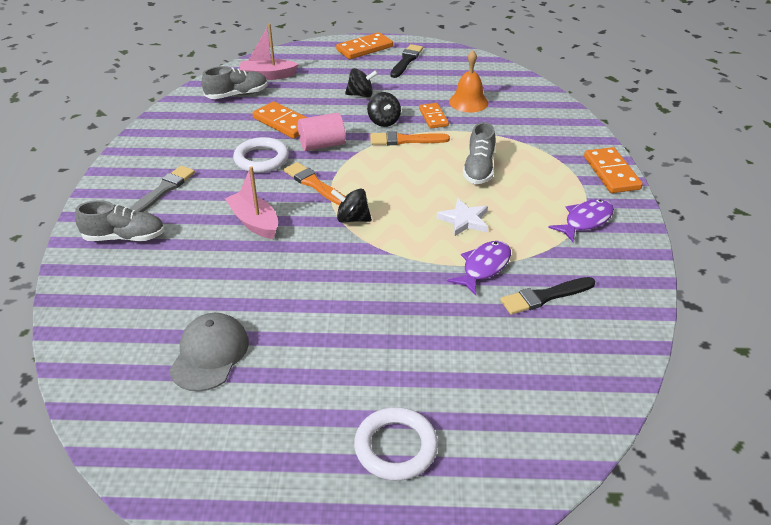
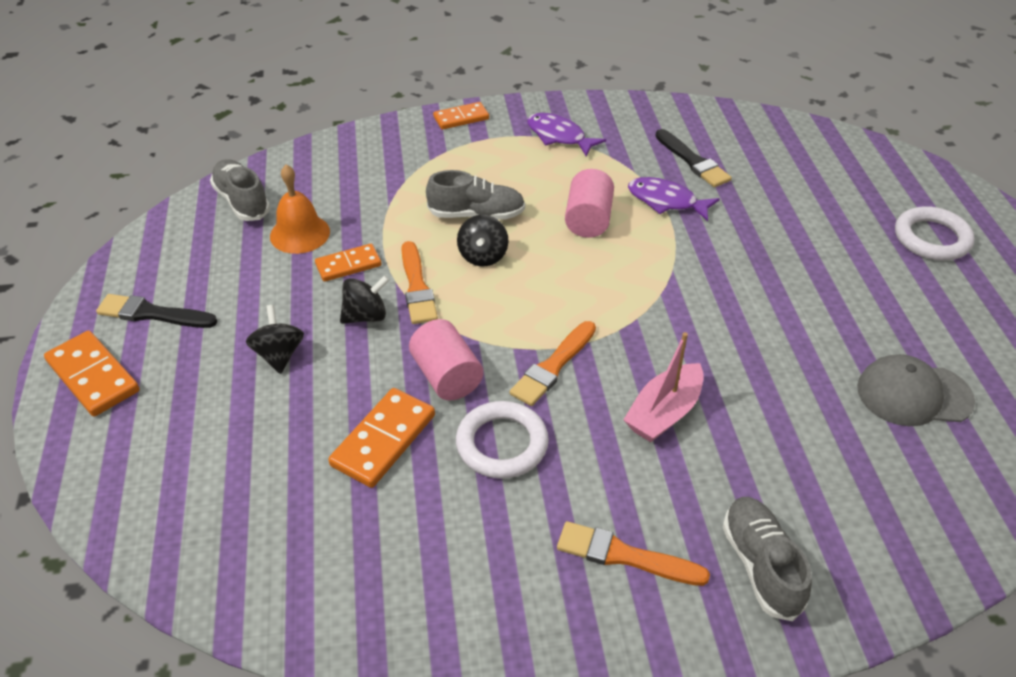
camera: 100 degrees left, 5 degrees up
grey brush [129,166,195,212] -> orange brush [557,521,710,586]
grey shoe [202,66,268,99] -> grey shoe moved to [210,159,270,221]
pink boat [240,24,299,80] -> none
black spinning top [331,189,372,223] -> black spinning top moved to [457,215,508,267]
white star [437,198,488,236] -> pink cylinder [565,169,614,238]
orange domino [584,147,643,193] -> orange domino [433,102,489,130], size x0.66

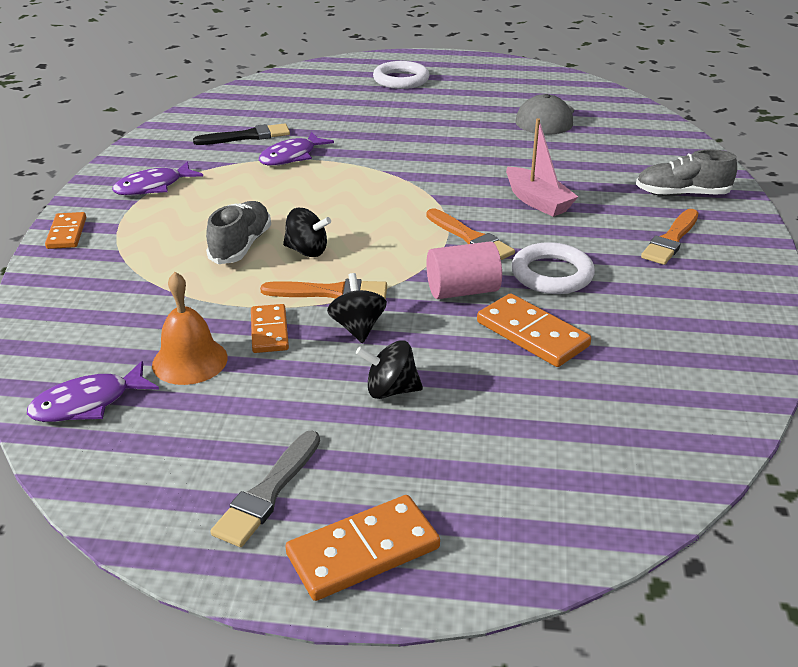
camera: 75 degrees left, 10 degrees down
black brush [96,294,217,328] -> grey brush [210,430,320,547]
grey shoe [210,159,270,221] -> purple fish [27,361,159,422]
pink cylinder [565,169,614,238] -> none

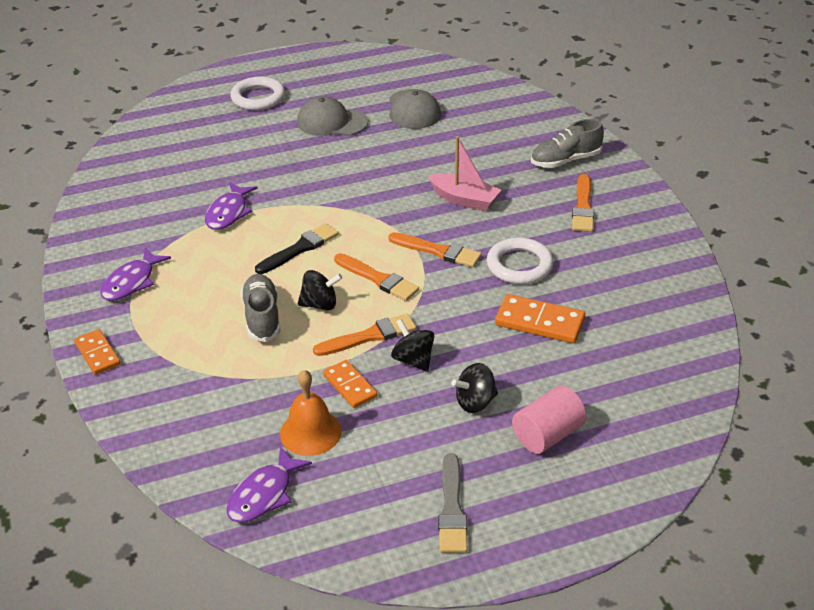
camera: 25 degrees left, 5 degrees up
black brush [193,123,290,145] -> black brush moved to [255,223,339,274]
orange domino [285,495,440,601] -> none
pink cylinder [426,241,502,299] -> pink cylinder moved to [512,386,586,454]
none -> grey cap [297,96,368,136]
none -> orange brush [334,253,419,301]

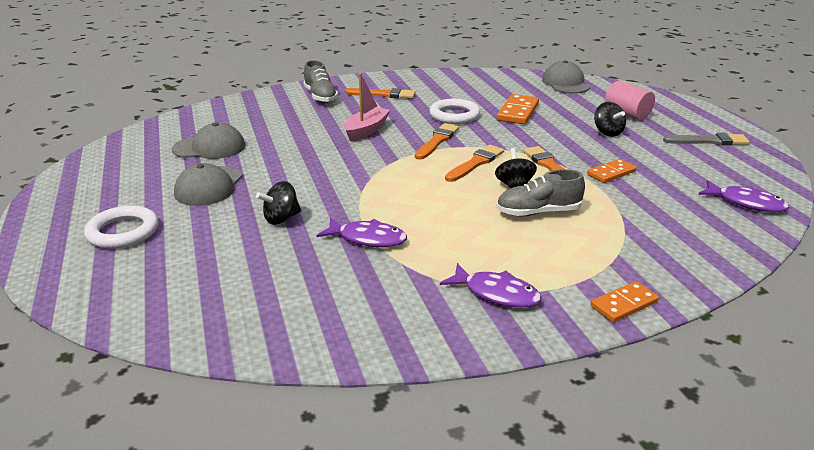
camera: 90 degrees left, 10 degrees down
black brush [255,223,339,274] -> none
orange bell [280,370,342,456] -> none
black spinning top [391,319,434,372] -> black spinning top moved to [256,181,301,225]
none -> grey cap [542,60,590,94]

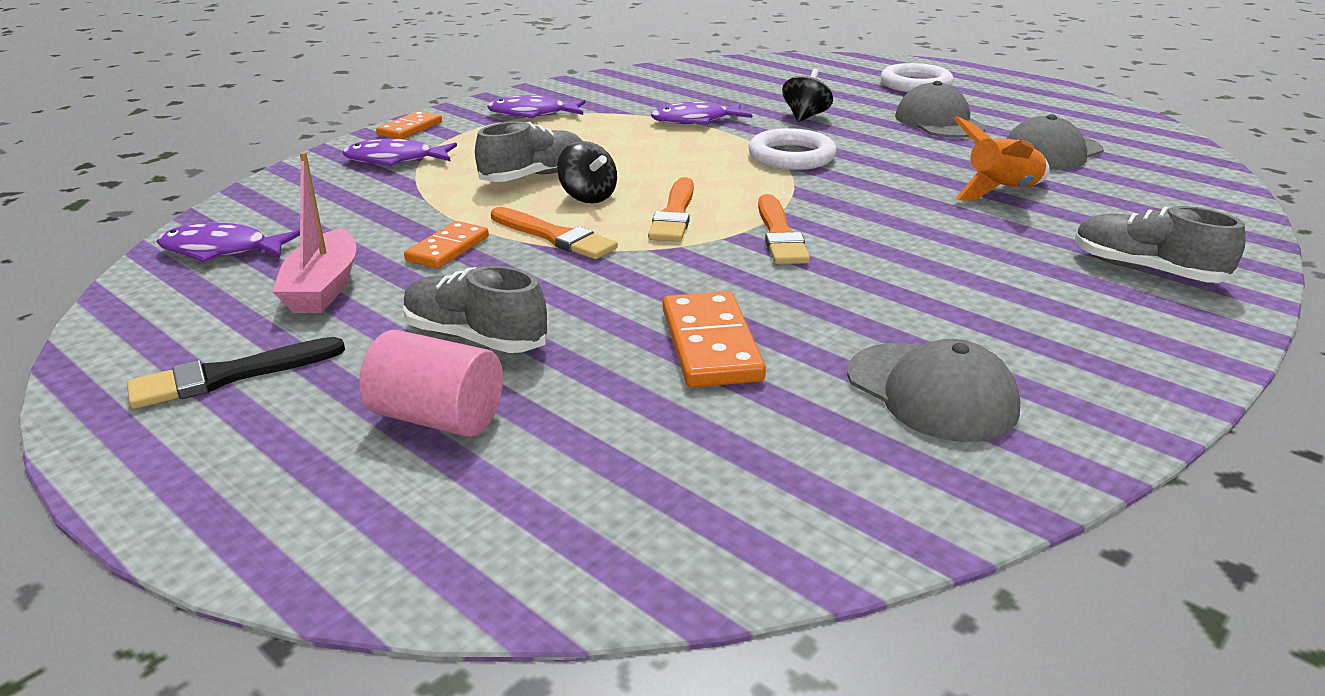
camera: 150 degrees right, 0 degrees up
pink boat [344,73,390,141] -> pink boat moved to [272,152,356,313]
orange brush [345,88,415,98] -> none
white ring [429,99,480,124] -> white ring moved to [748,128,837,170]
grey cap [542,60,590,94] -> grey cap moved to [847,339,1020,442]
black spinning top [594,102,626,137] -> grey shoe [403,266,548,353]
grey brush [663,133,750,145] -> black brush [127,337,345,409]
none -> purple fish [343,139,457,166]
none -> orange rocket [954,116,1050,201]

